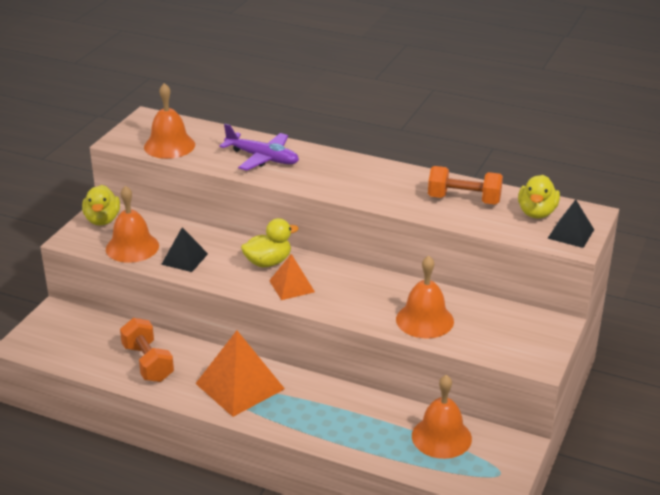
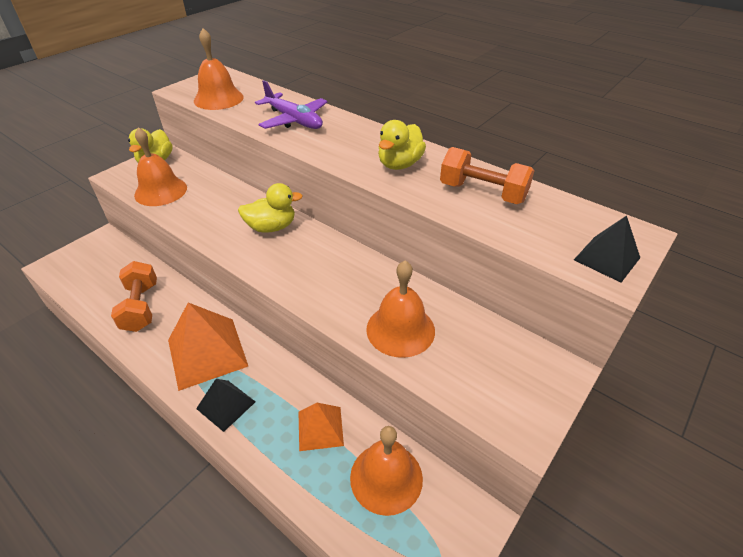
camera: 15 degrees right, 10 degrees up
black pyramid [161,227,208,272] -> black pyramid moved to [196,379,256,432]
orange pyramid [269,254,315,300] -> orange pyramid moved to [298,403,344,451]
yellow duck [518,175,560,218] -> yellow duck moved to [378,120,426,170]

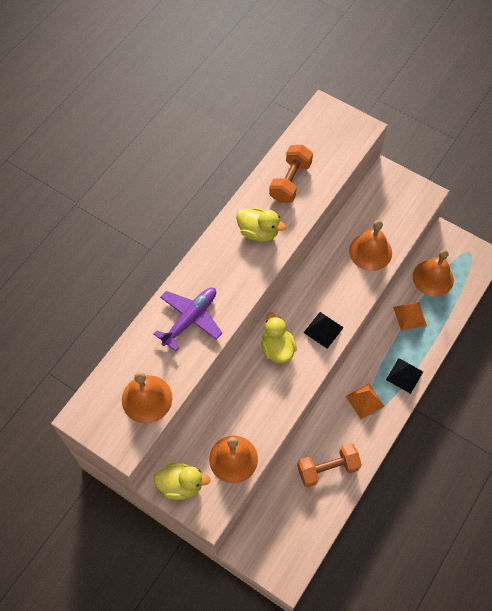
camera: 95 degrees left, 20 degrees up
orange pyramid [168,303,248,391] -> orange pyramid [346,383,384,419], size x0.57
black pyramid [574,215,640,283] -> black pyramid moved to [303,312,344,349]

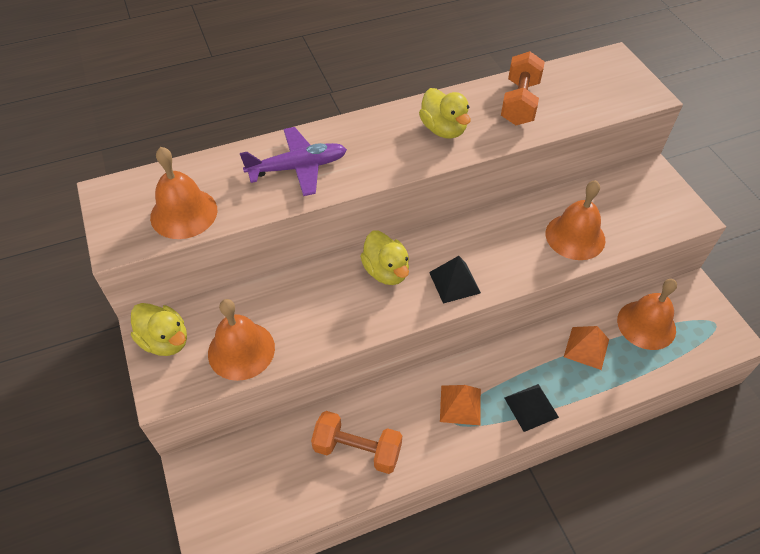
camera: 35 degrees right, 10 degrees down
yellow duck [261,312,297,363] -> yellow duck turned 135 degrees clockwise [360,231,409,285]
orange dumbbell [269,145,313,203] -> orange dumbbell turned 45 degrees counterclockwise [501,51,545,125]

